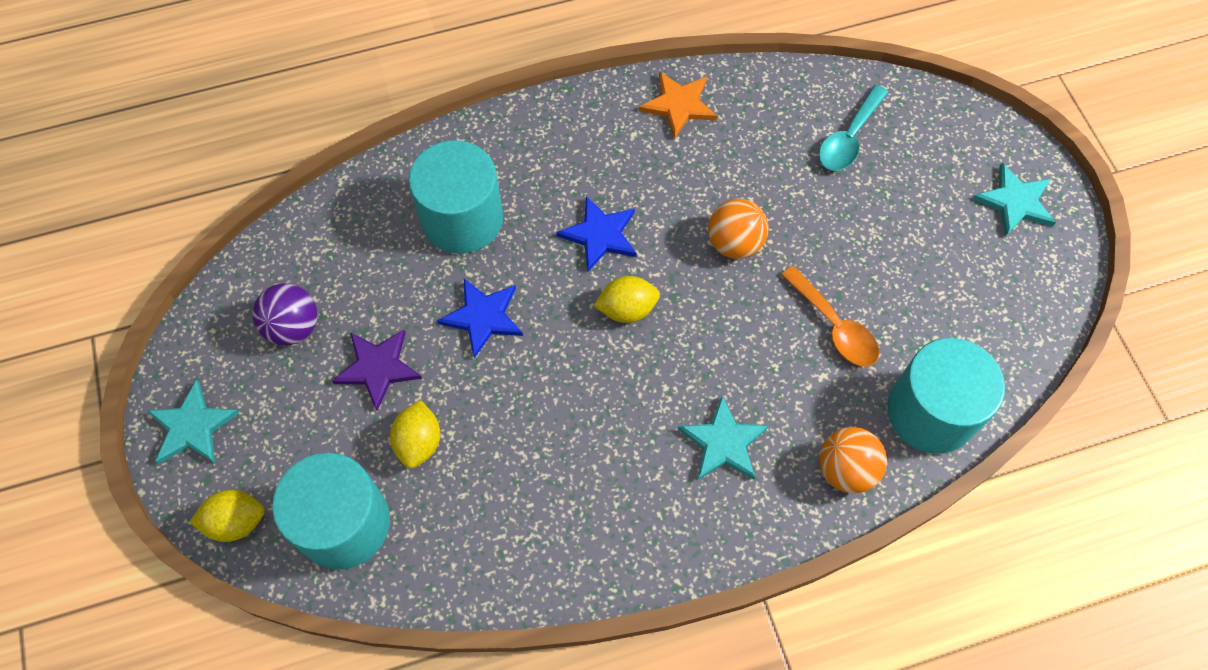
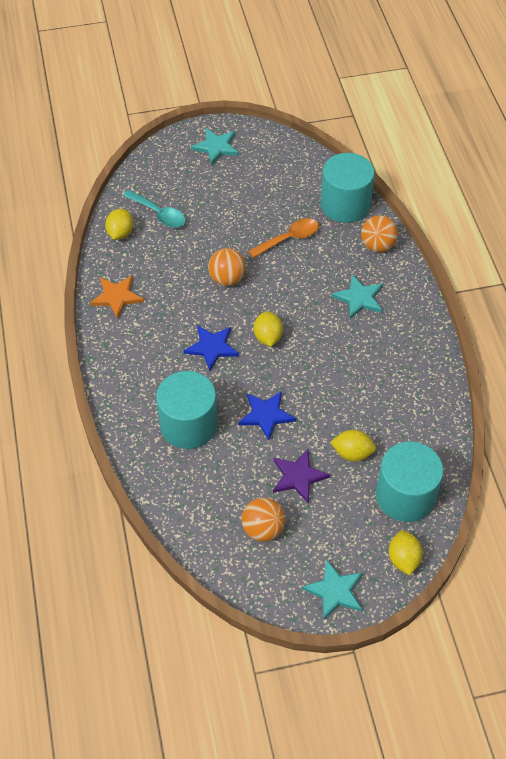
camera: 85 degrees left, 10 degrees down
purple ball [252,283,317,346] -> orange ball [242,498,285,542]
none -> yellow lemon [105,209,133,240]

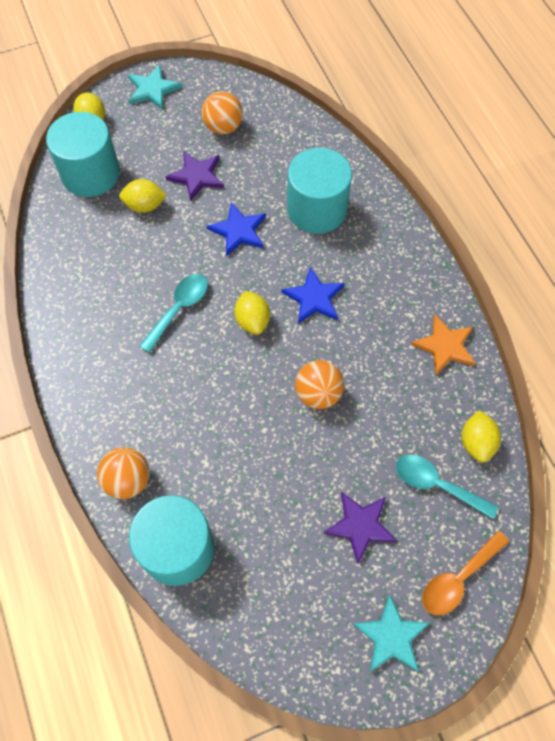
camera: 170 degrees right, 10 degrees up
orange spoon [248,218,319,258] -> orange spoon moved to [422,531,509,615]
turquoise star [331,275,383,319] -> none
none -> turquoise spoon [140,274,208,353]
none -> purple star [323,492,397,564]

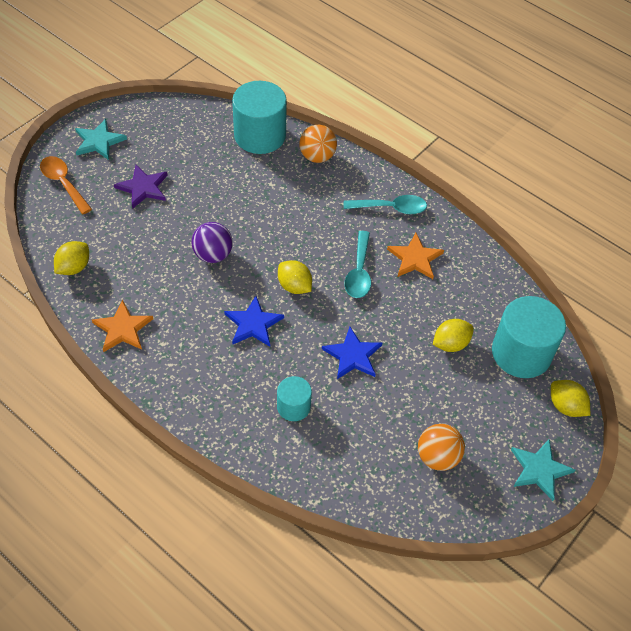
camera: 150 degrees right, 10 degrees down
purple star [165,151,224,201] -> none
turquoise cylinder [287,148,352,234] -> turquoise cylinder [277,376,312,421], size x0.53
orange ball [295,360,344,409] -> purple ball [191,222,233,263]
turquoise spoon [395,455,498,519] -> turquoise spoon moved to [344,195,427,214]
orange spoon [422,531,509,615] -> orange spoon turned 60 degrees counterclockwise [40,156,92,214]
yellow lemon [462,410,501,463] -> yellow lemon turned 60 degrees clockwise [54,241,89,275]
none -> orange star [387,233,444,279]

